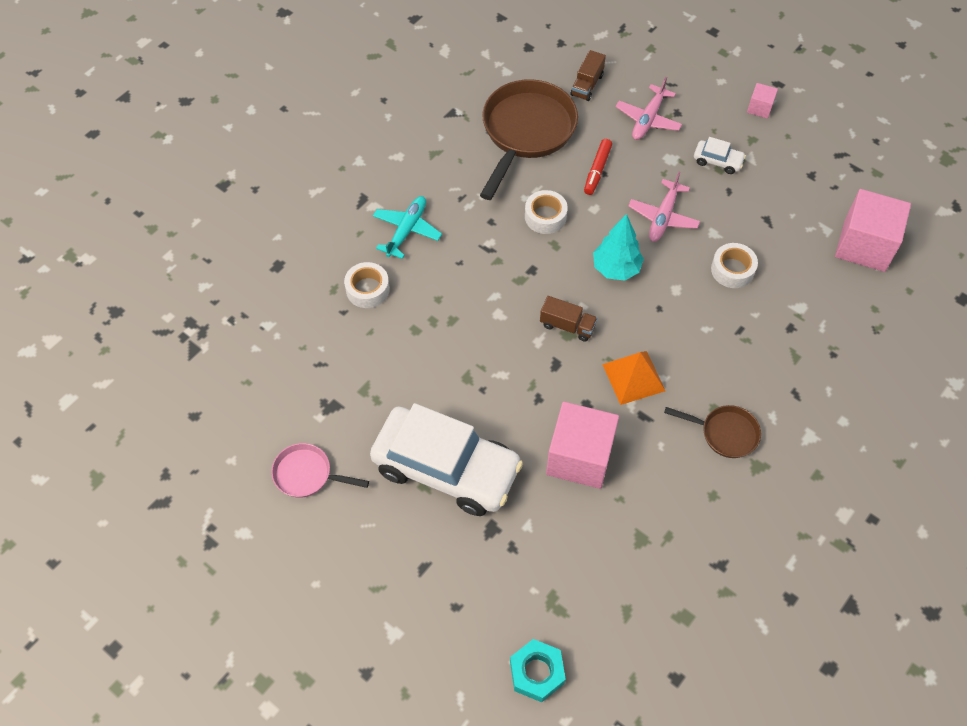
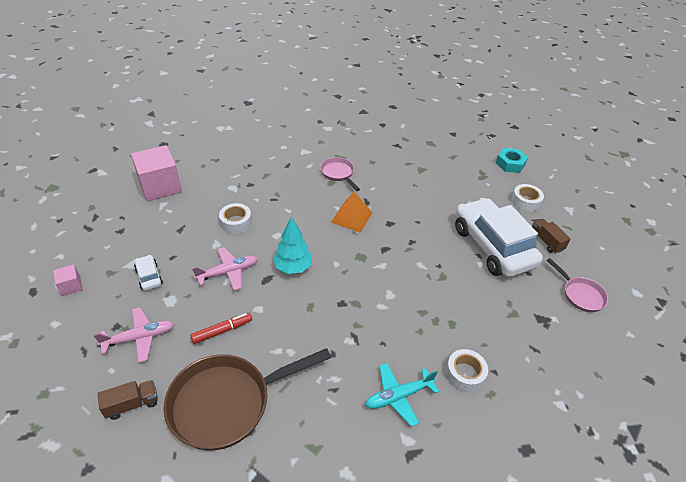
camera: 140 degrees left, 15 degrees down
white tape [525,190,568,234] -> white tape moved to [511,184,544,212]
brown truck [540,296,597,341] -> brown truck moved to [532,219,571,253]
pink cube [546,402,619,489] -> none
brown pan [664,405,761,458] -> pink pan [320,157,360,191]

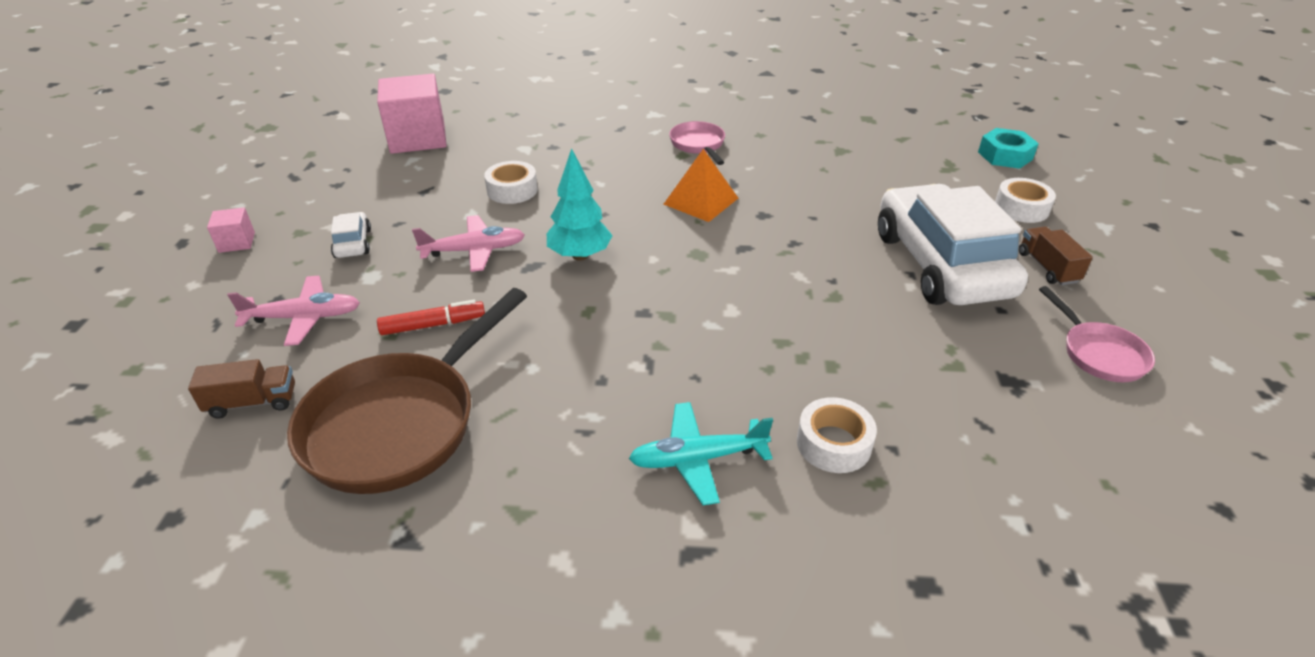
camera: 15 degrees right, 5 degrees down
brown pan [163,348,331,451] -> brown pan turned 45 degrees counterclockwise [287,288,527,494]

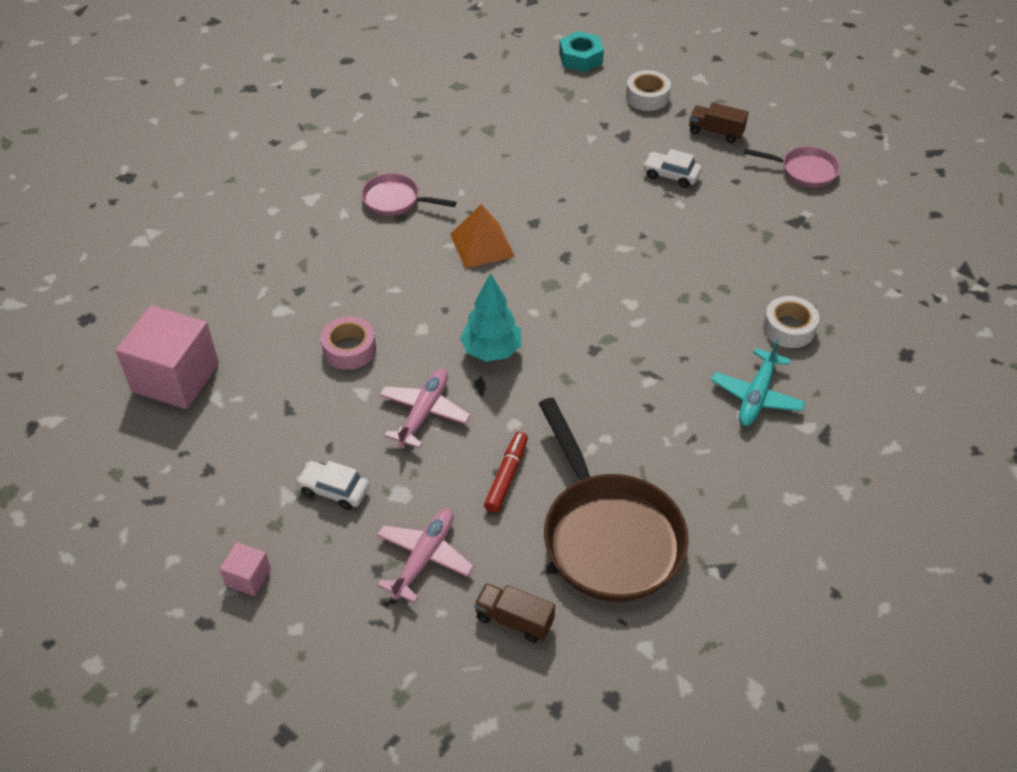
camera: 55 degrees left, 10 degrees up
brown truck [188,359,295,419] -> brown truck turned 90 degrees counterclockwise [474,583,555,643]
white tape [484,161,538,204] -> pink tape [321,317,376,370]
white car [878,184,1028,305] -> white car [643,149,702,188], size x0.40

